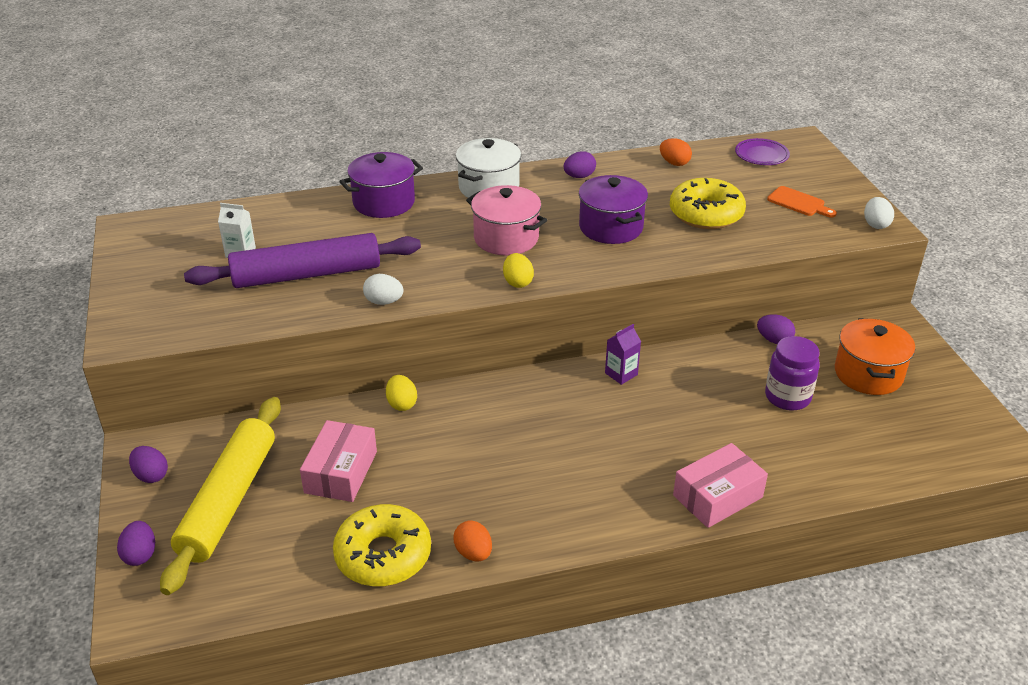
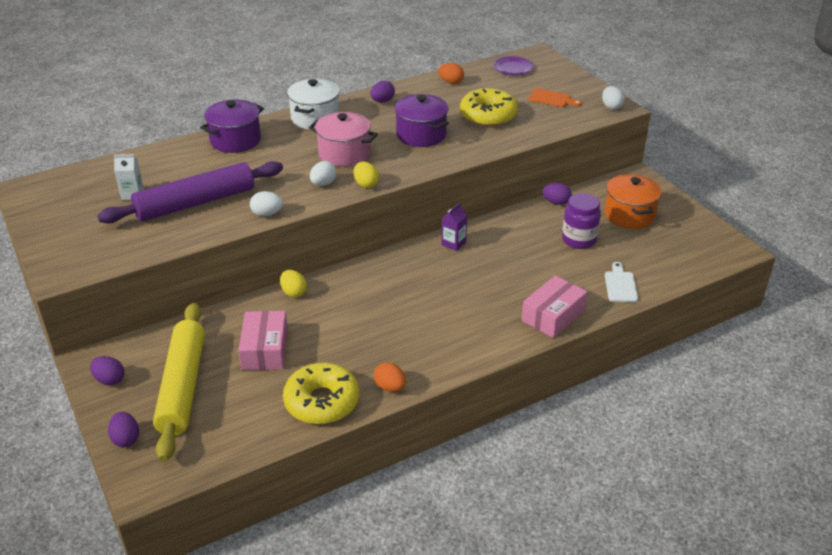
camera: 15 degrees left, 0 degrees up
none -> white egg [310,161,337,186]
none -> white cutting board [605,262,638,302]

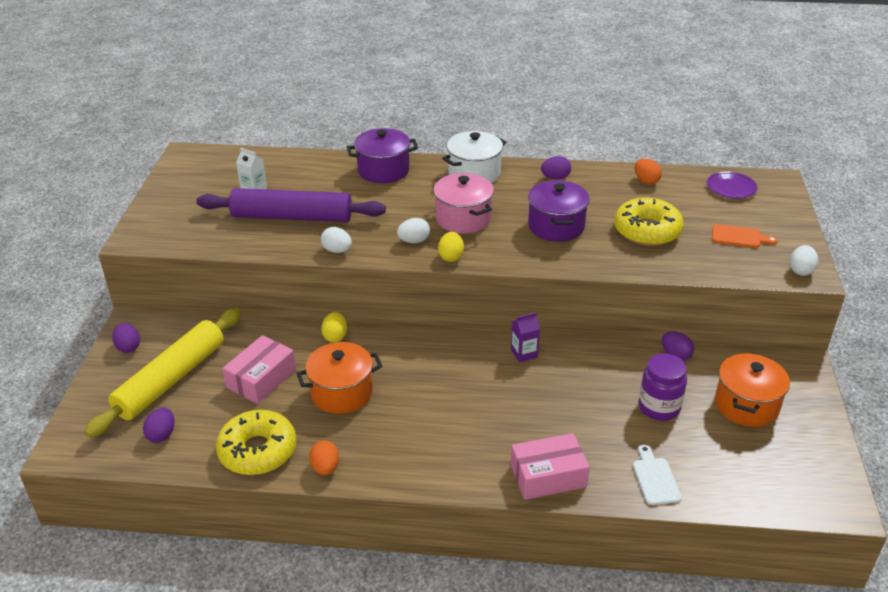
camera: 35 degrees right, 0 degrees up
purple egg [108,412,139,447] -> purple egg moved to [143,407,175,443]
orange cutting board [529,88,582,107] -> orange cutting board turned 45 degrees counterclockwise [712,224,778,248]
white cutting board [605,262,638,302] -> white cutting board turned 45 degrees counterclockwise [633,445,682,505]
none -> orange pot [296,342,382,414]

